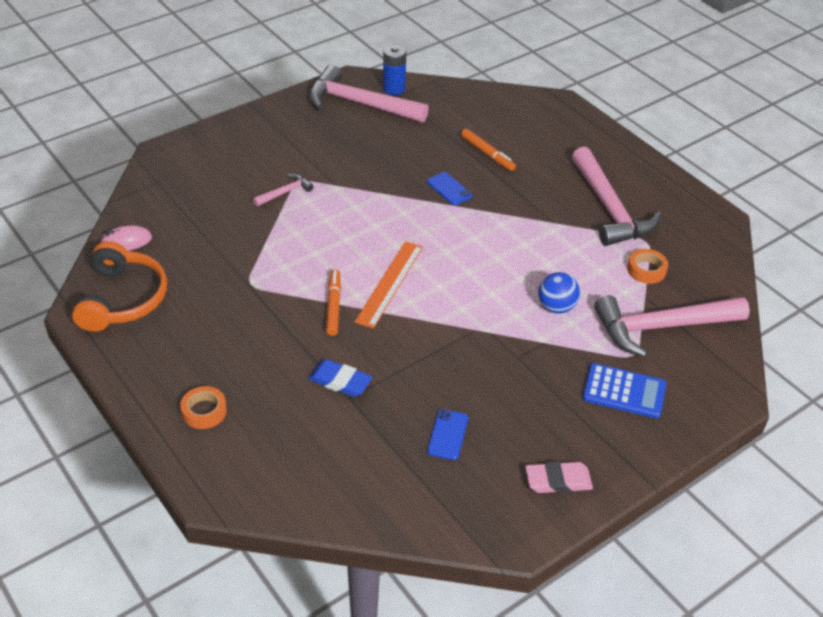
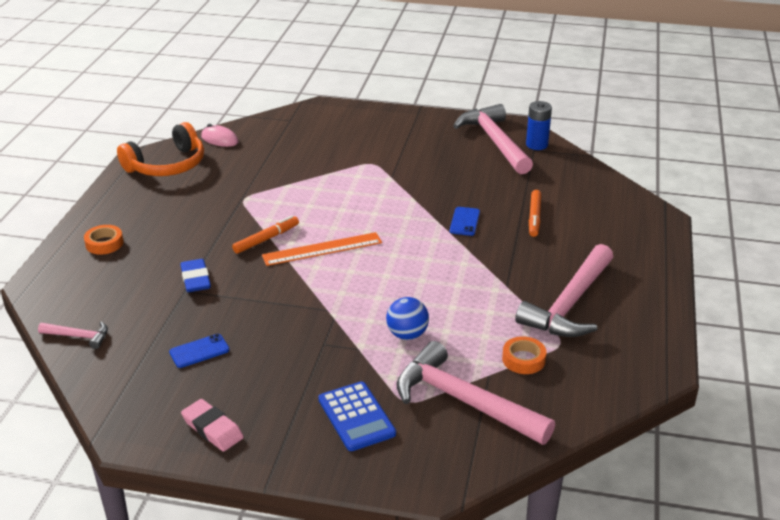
camera: 50 degrees right, 10 degrees down
pink hammer [253,174,313,206] -> pink hammer moved to [38,321,108,349]

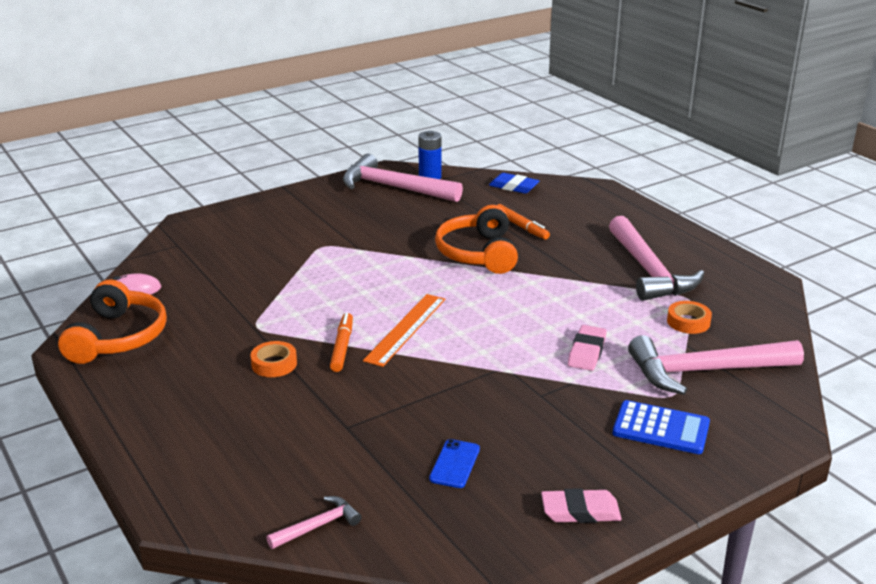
camera: 45 degrees left, 5 degrees down
orange tape [84,225,123,255] -> orange tape moved to [250,341,297,377]
blue eraser [180,259,211,292] -> blue eraser moved to [489,173,540,194]
blue ball [386,297,429,340] -> pink eraser [568,325,607,371]
blue phone [450,207,480,236] -> orange headphones [435,205,518,274]

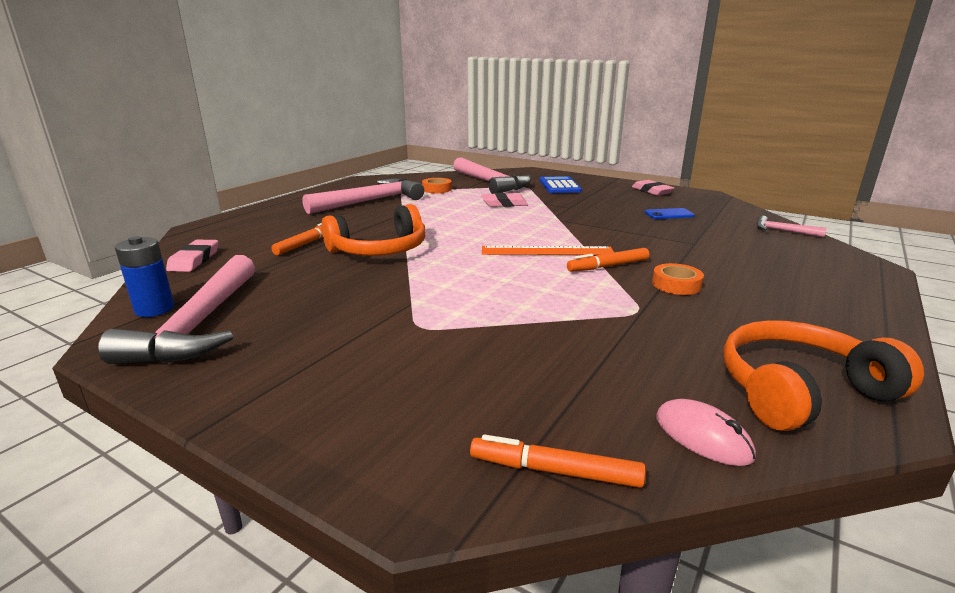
camera: 115 degrees left, 5 degrees down
blue eraser [489,173,540,194] -> pink eraser [166,240,218,272]
none -> orange marker [470,434,646,488]

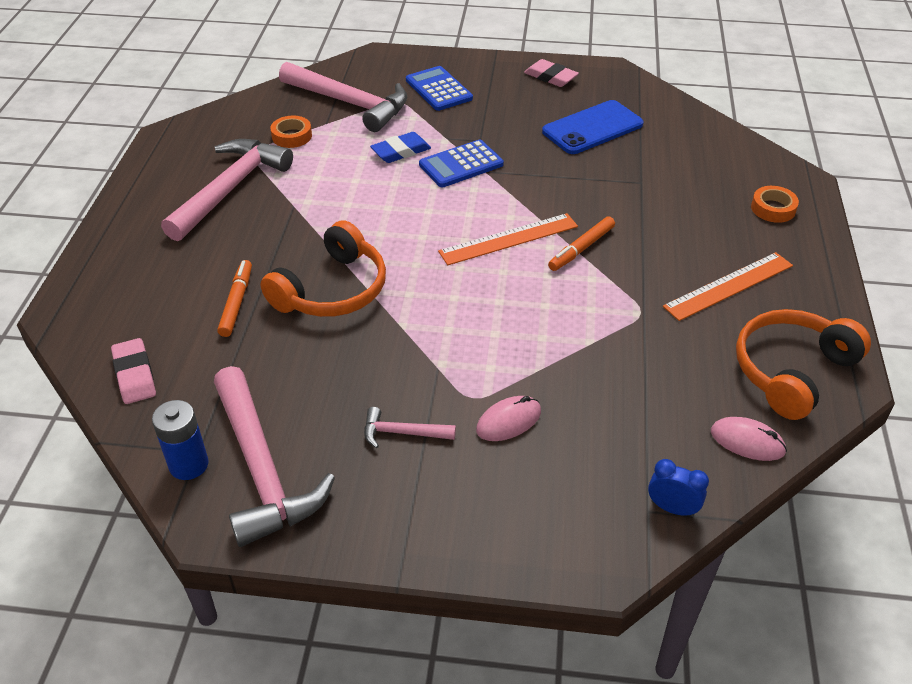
camera: 25 degrees left, 20 degrees up
orange marker [470,434,646,488] -> blue clock [648,459,709,517]
pink eraser [481,193,528,207] -> blue eraser [370,132,431,163]
blue phone [645,208,695,219] -> blue phone [542,100,644,154], size x1.87
orange tape [652,263,704,295] -> orange tape moved to [751,186,799,223]
pink hammer [756,216,827,238] -> pink hammer moved to [364,407,456,448]
none -> blue calculator [419,140,504,187]
none -> pink mouse [476,396,541,441]
none -> orange ruler [663,252,793,321]

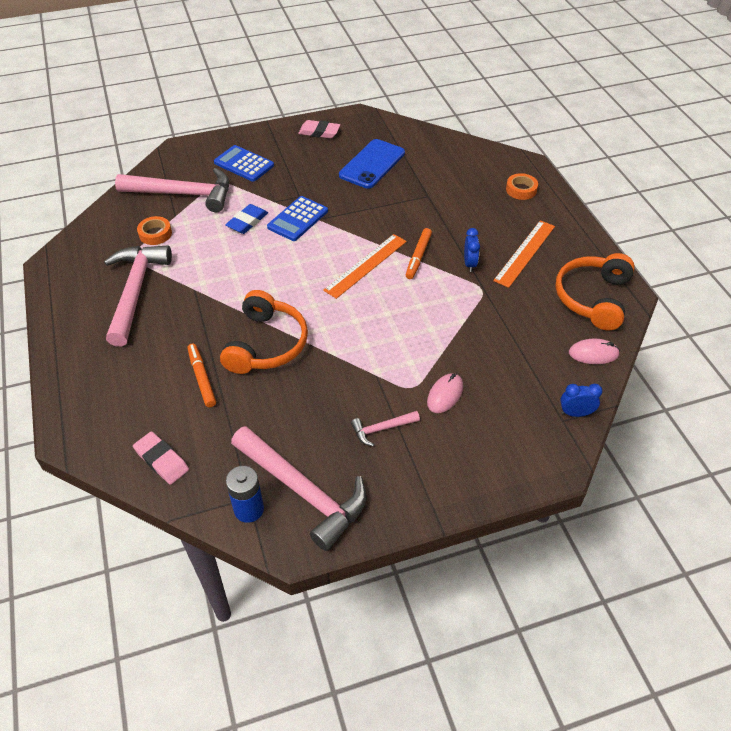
camera: 25 degrees left, 5 degrees up
none -> blue clock [464,228,480,272]

